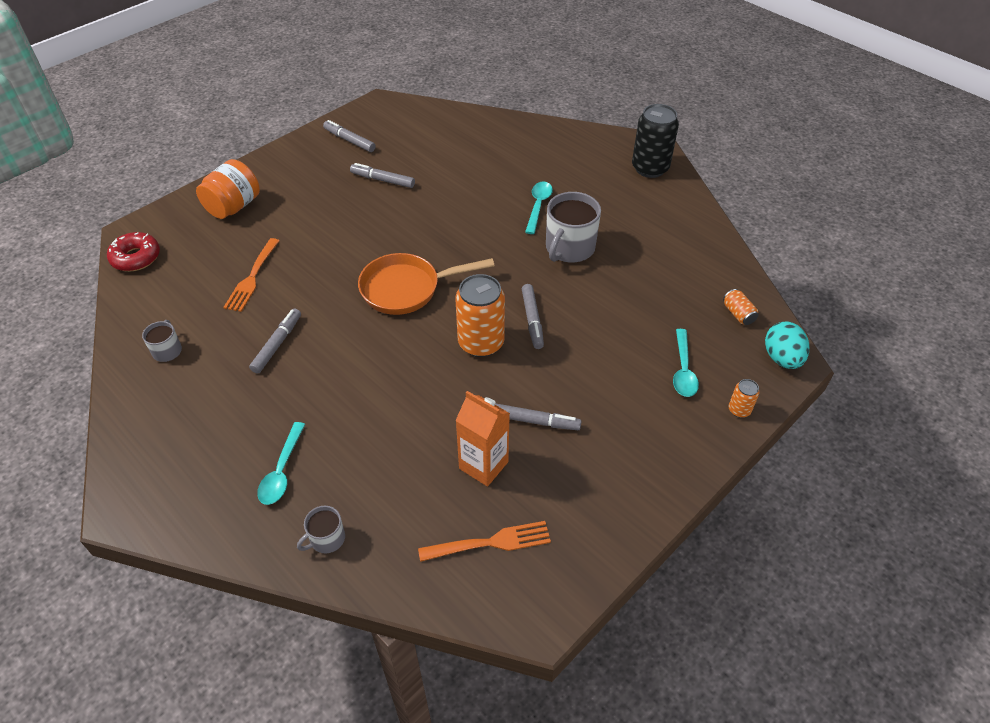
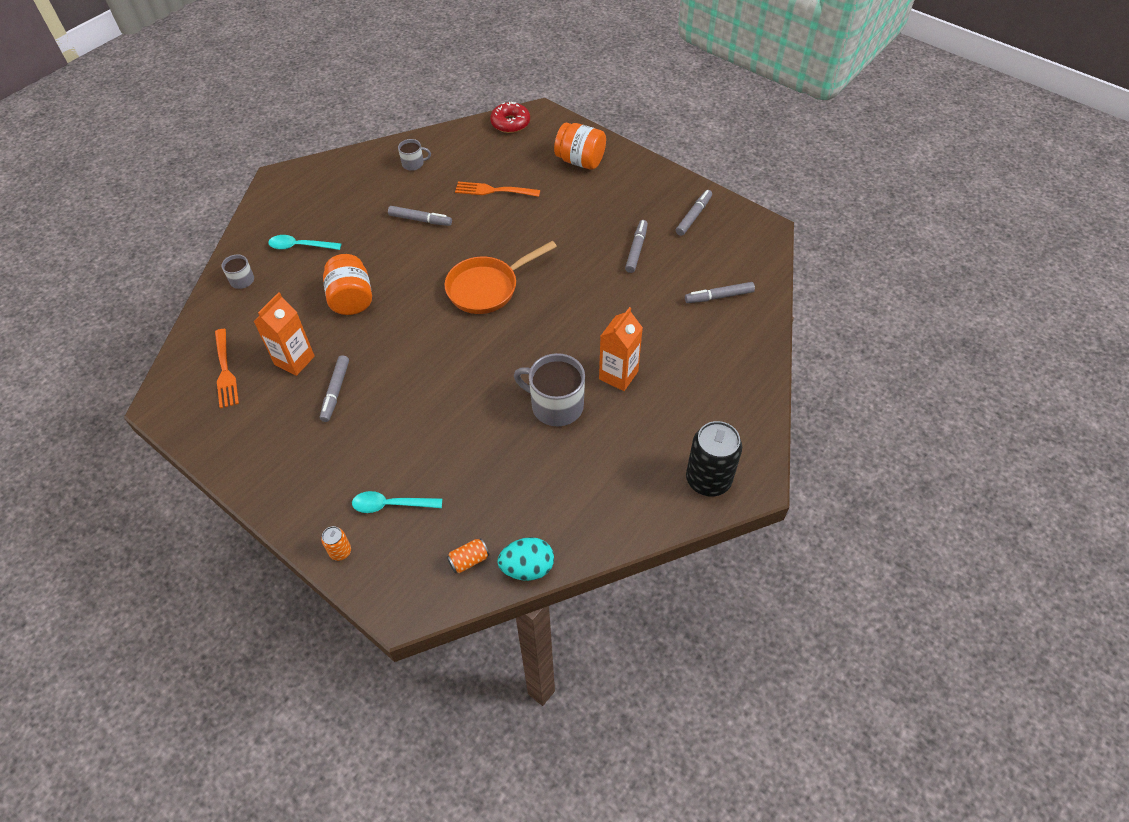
camera: 85 degrees right, 5 degrees up
orange pan [358,253,495,315] -> orange pan turned 105 degrees counterclockwise [444,241,557,314]
orange can [455,274,505,357] -> none
grey marker [522,284,544,349] -> grey marker moved to [685,282,755,303]
turquoise spoon [525,182,553,234] -> orange carton [599,307,643,391]
turquoise egg [765,321,809,369] -> turquoise egg moved to [497,537,554,581]
none -> orange jar [323,254,372,315]

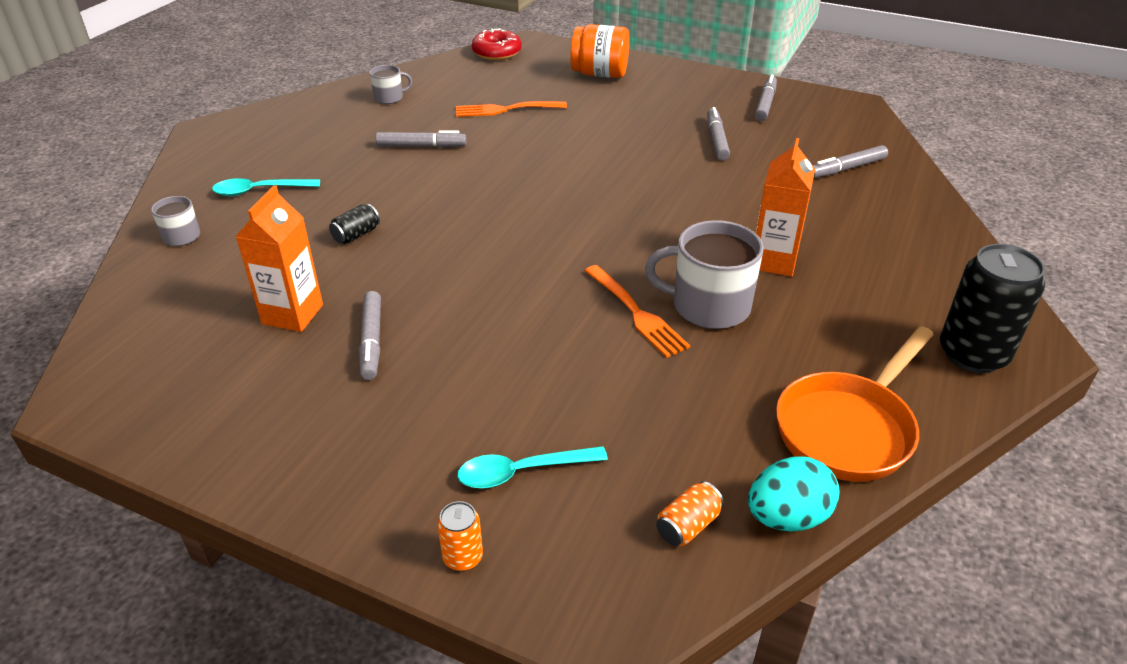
camera: 15 degrees left, 15 degrees down
orange fork [215,329,239,408] -> orange fork moved to [585,265,690,358]
orange jar [323,254,372,315] -> black can [329,204,380,244]
orange pan [444,241,557,314] -> orange pan moved to [776,326,934,482]

